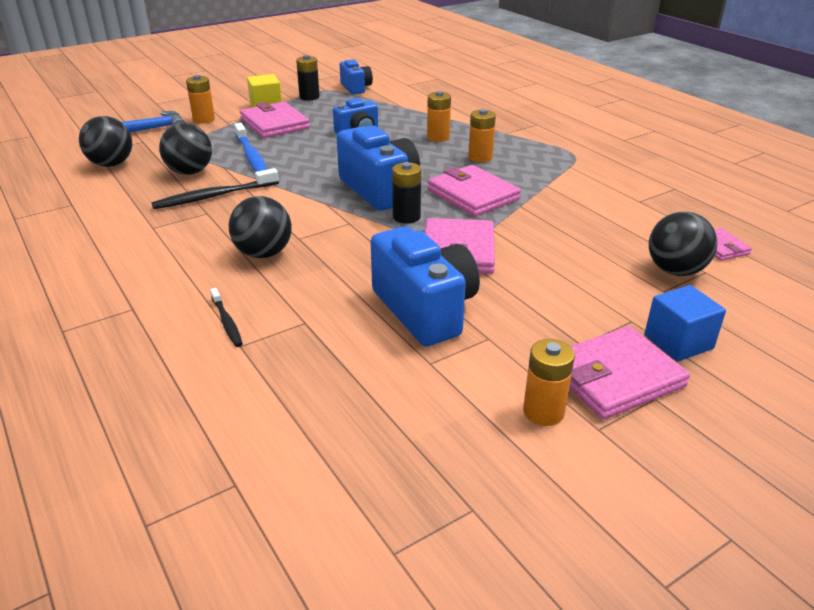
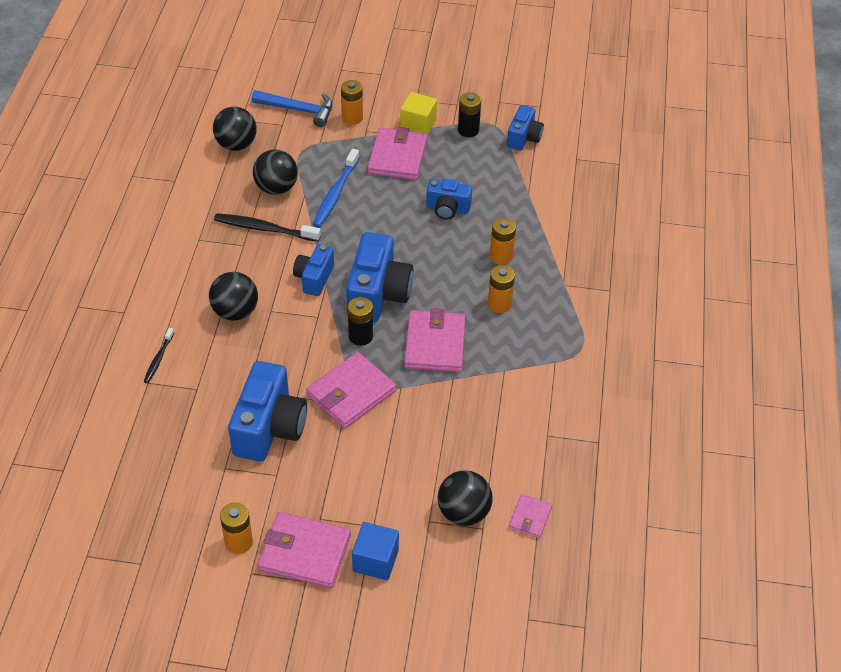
camera: 40 degrees right, 15 degrees up
none -> blue camera [293,244,334,296]

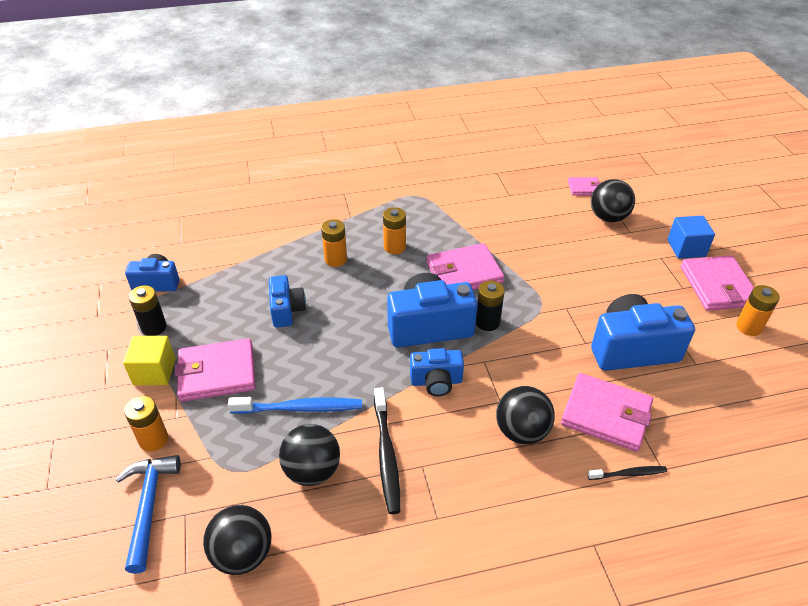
camera: 110 degrees left, 5 degrees down
pink wallet [306,352,396,429] -> pink wallet moved to [561,373,653,452]

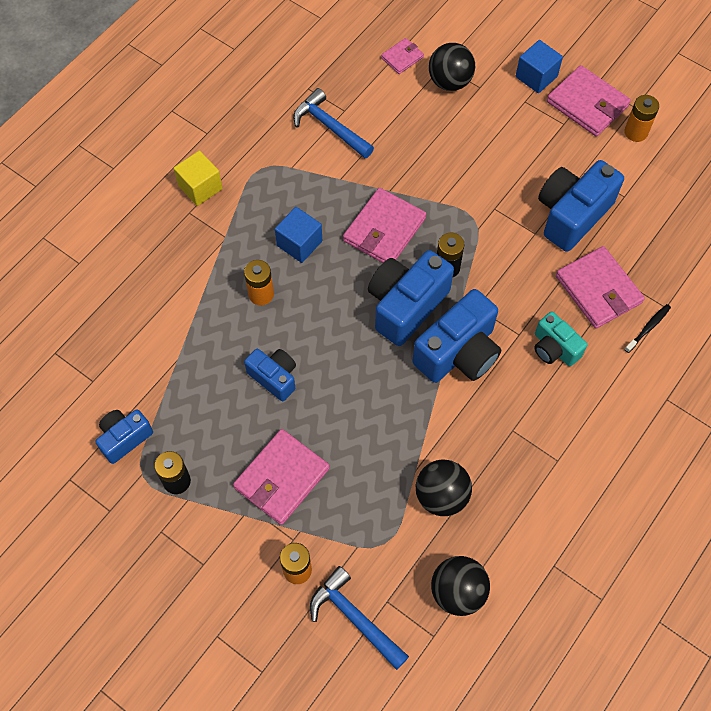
camera: 40 degrees left, 20 degrees up
yellow cube [123,336,175,385] -> yellow cube moved to [174,151,223,206]
blue toothbrush [228,397,362,414] -> none
black toothbrush [374,387,400,514] -> none
orange battery [383,207,406,254] -> blue cube [275,207,322,263]
blue camera [410,348,464,396] -> blue camera [412,289,501,383], size x1.73
black ball [496,386,555,444] -> turquoise camera [534,312,588,366]
pink wallet [561,373,653,452] -> pink wallet turned 75 degrees clockwise [556,246,645,329]
none -> blue hammer [293,88,374,158]

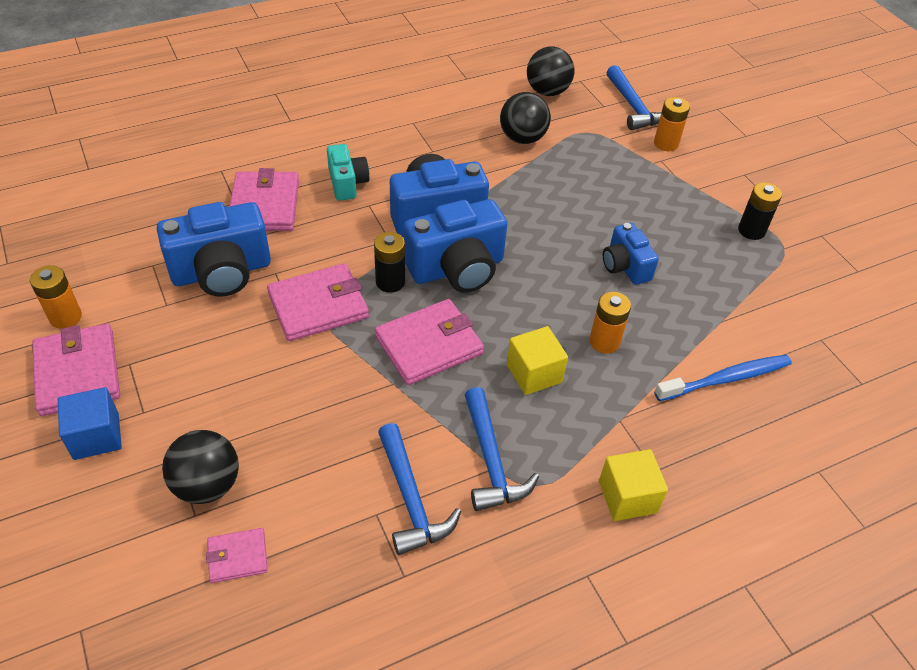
camera: 155 degrees left, 15 degrees down
blue camera [95,409,153,464] -> none
pink wallet [233,429,330,525] -> pink wallet moved to [267,263,369,341]
blue cube [275,207,322,263] -> yellow cube [507,326,568,395]
black toothbrush [624,304,671,353] -> none
none -> blue hammer [465,387,539,511]
none -> blue toothbrush [654,355,792,401]

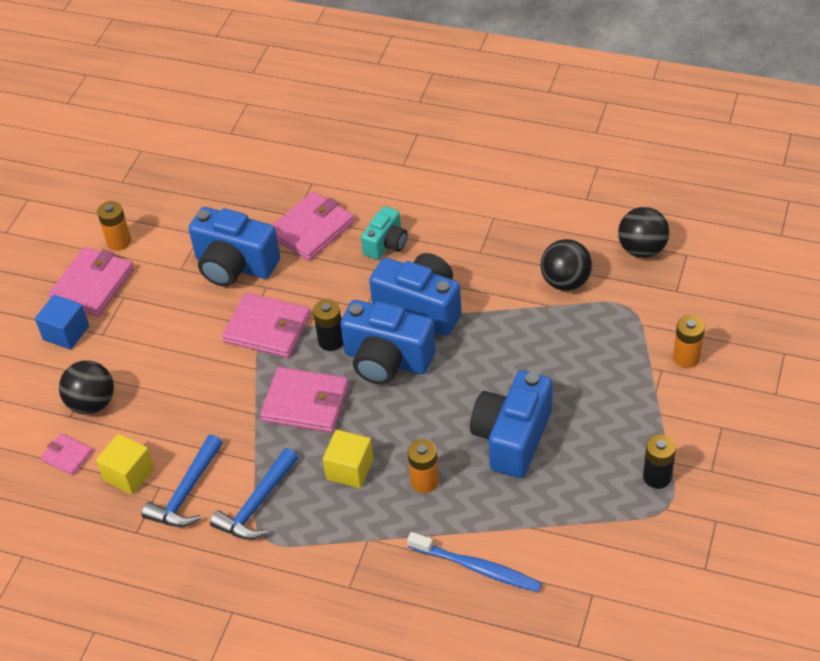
camera: 50 degrees right, 0 degrees up
yellow cube [599,449,668,521] -> yellow cube moved to [96,434,154,495]
blue camera [603,223,659,285] -> blue camera [470,370,553,478], size x1.73
blue hammer [606,65,662,130] -> none

